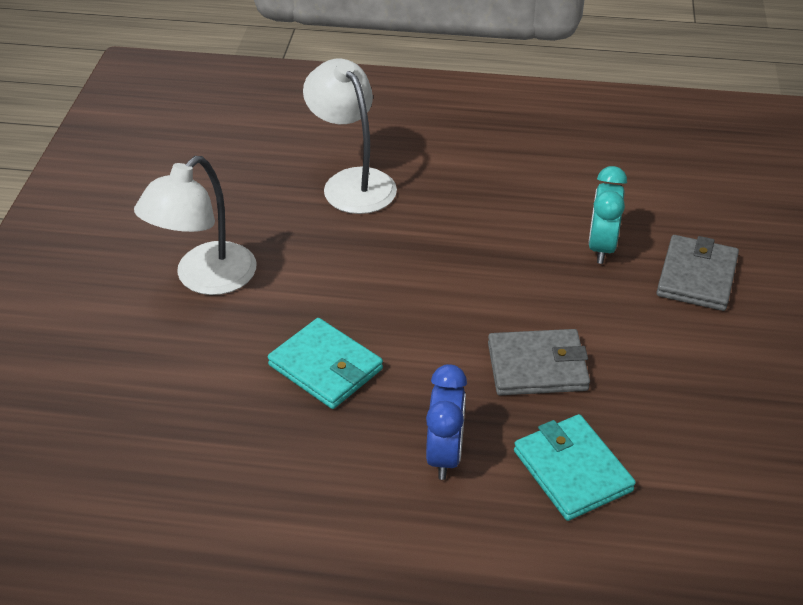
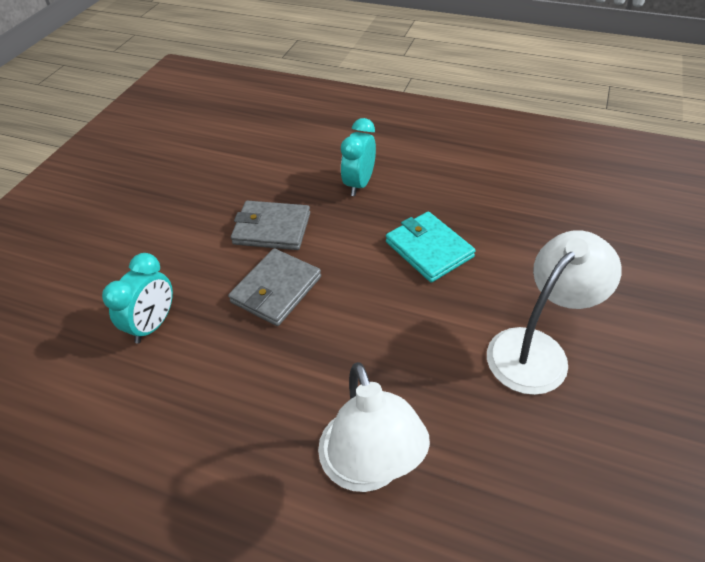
camera: 165 degrees left, 5 degrees up
blue clock [426,364,467,480] -> turquoise clock [341,118,376,196]
turquoise wallet [514,414,636,521] -> none
grey wallet [656,235,739,311] -> grey wallet moved to [228,248,321,326]

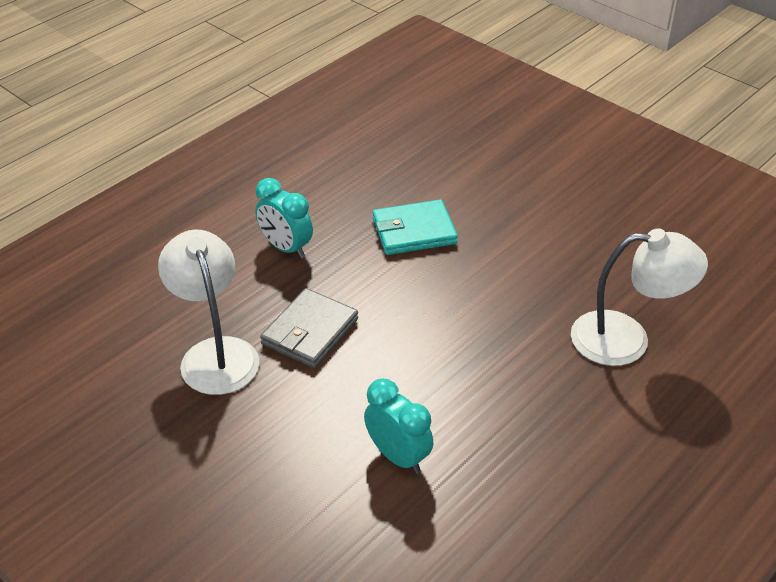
camera: 70 degrees left, 5 degrees down
grey wallet [228,248,321,326] -> none
white lamp [487,230,622,395] -> white lamp moved to [158,229,259,395]

